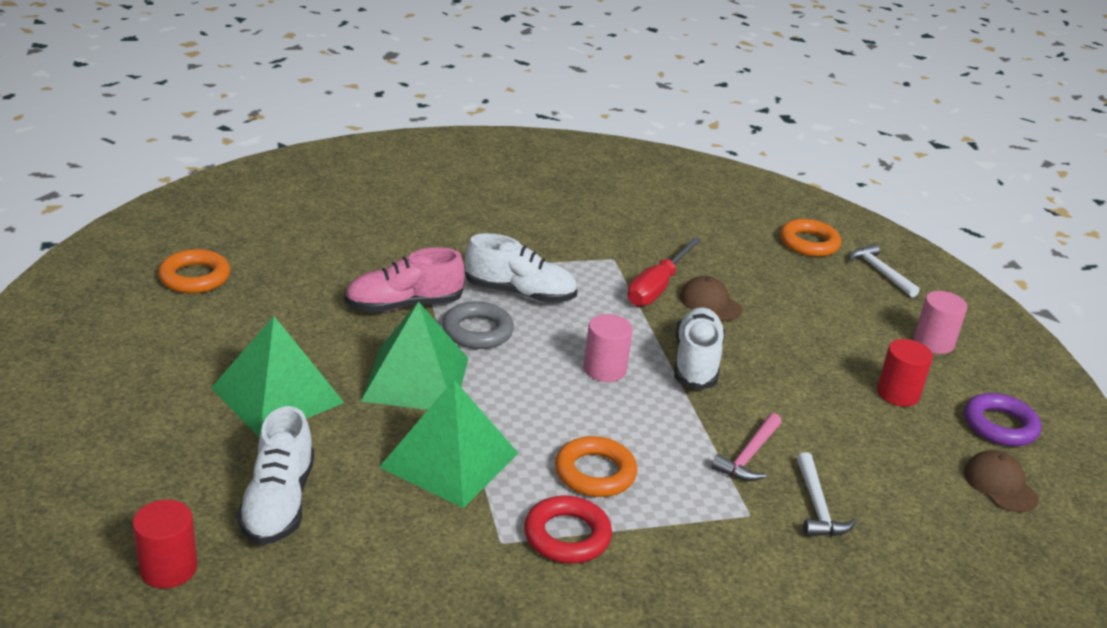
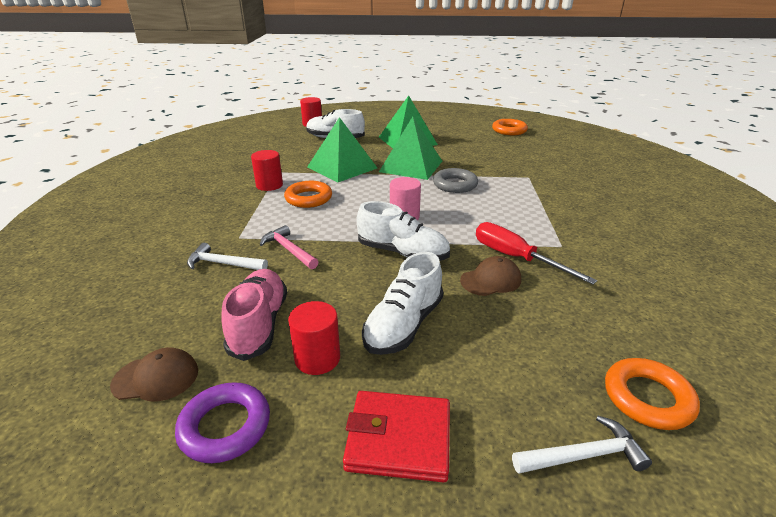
camera: 110 degrees right, 0 degrees up
pink shoe [344,247,465,312] -> pink shoe moved to [221,269,287,361]
white shoe [465,233,577,303] -> white shoe moved to [362,252,443,355]
red ring [524,496,612,563] -> red cylinder [251,150,283,191]
pink cylinder [914,291,967,354] -> red wallet [343,391,450,483]

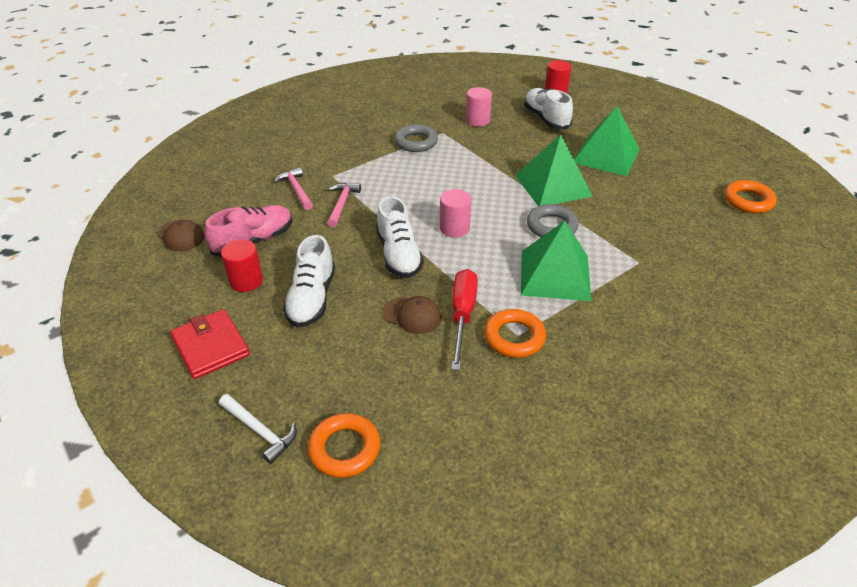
camera: 50 degrees right, 10 degrees up
purple ring [175,382,270,463] -> none
white hammer [187,243,268,270] -> pink hammer [274,167,313,210]
red cylinder [251,150,283,191] -> grey ring [394,124,438,152]
orange ring [284,181,332,208] -> orange ring moved to [484,309,546,358]
green pyramid [307,117,377,182] -> green pyramid moved to [521,221,591,301]
white shoe [362,252,443,355] -> white shoe turned 75 degrees counterclockwise [283,235,335,328]
none -> pink cylinder [466,87,492,127]

